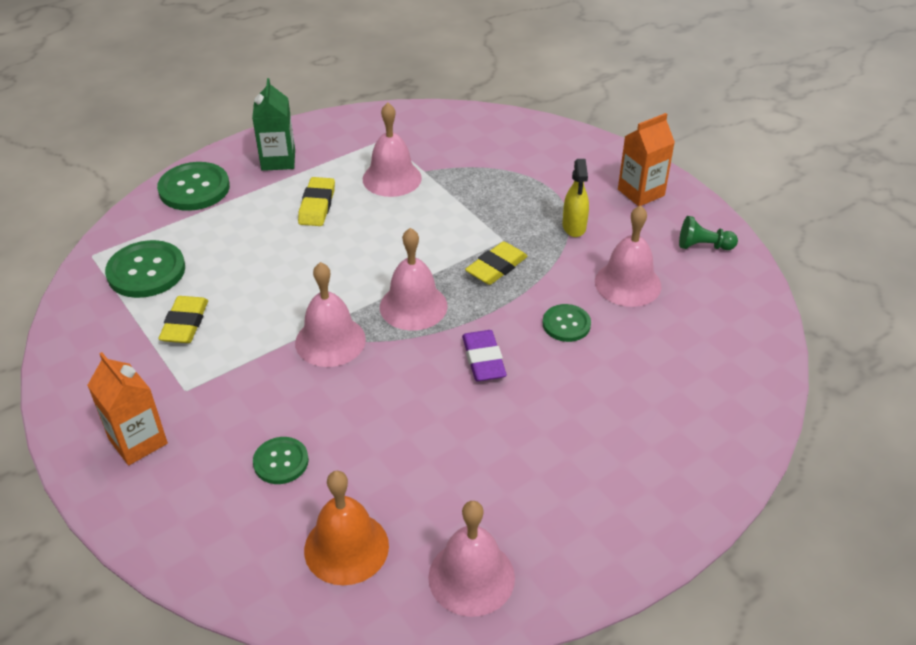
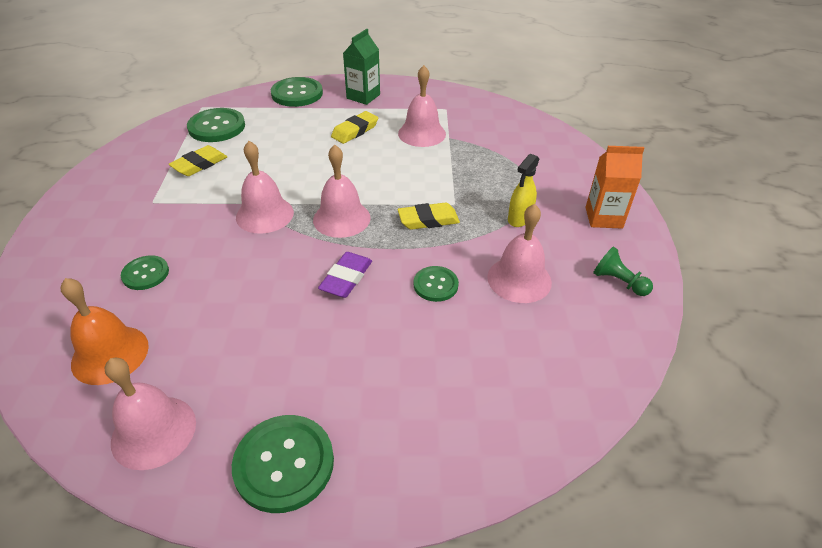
camera: 35 degrees right, 0 degrees up
orange carton [87,352,168,465] -> none
none -> green button [232,415,334,513]

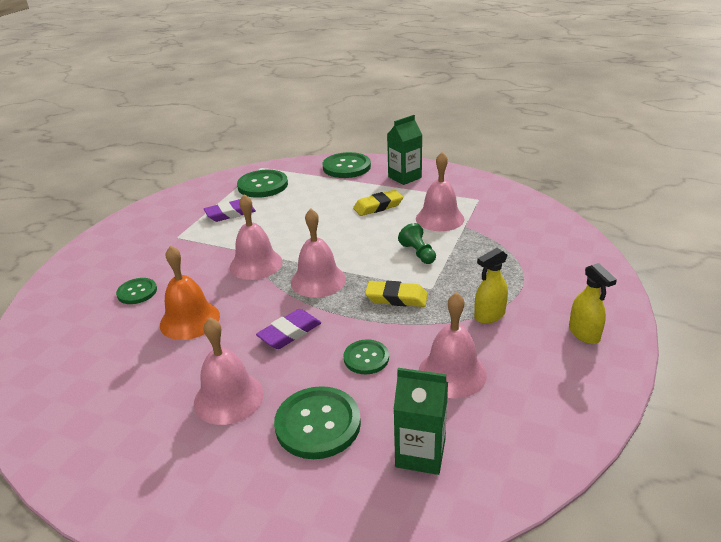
camera: 25 degrees right, 10 degrees down
orange bell [61,278,149,385] -> orange bell moved to [160,245,220,340]
pink bell [105,358,196,470] -> pink bell moved to [194,318,264,425]
yellow eraser [168,145,227,176] -> purple eraser [204,199,256,222]
green button [232,415,334,513] -> green button moved to [274,386,361,459]
orange carton [586,146,644,229] -> yellow spray bottle [569,263,617,344]
green pawn [593,247,653,296] -> green pawn moved to [398,223,436,264]
none -> green carton [393,368,448,475]

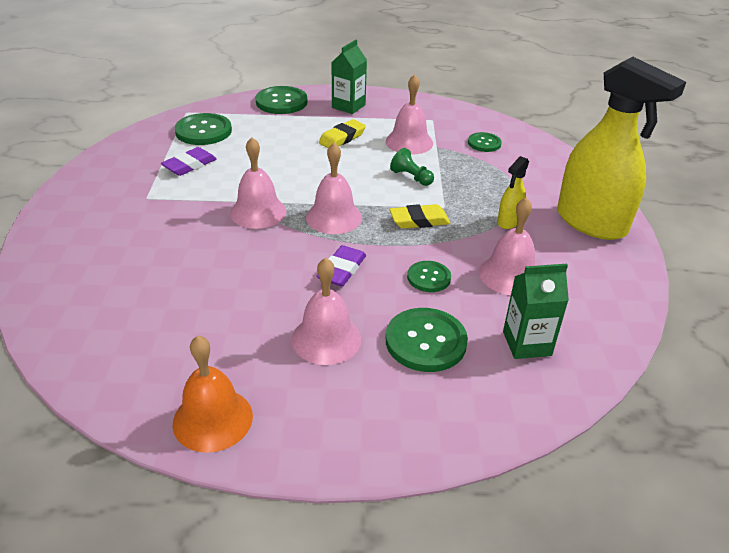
camera: 25 degrees left, 5 degrees up
green button [116,278,157,304] -> green button moved to [468,132,502,152]
orange bell [160,245,220,340] -> orange bell moved to [173,336,253,453]
yellow spray bottle [569,263,617,344] -> yellow spray bottle [557,57,686,240], size x2.32

